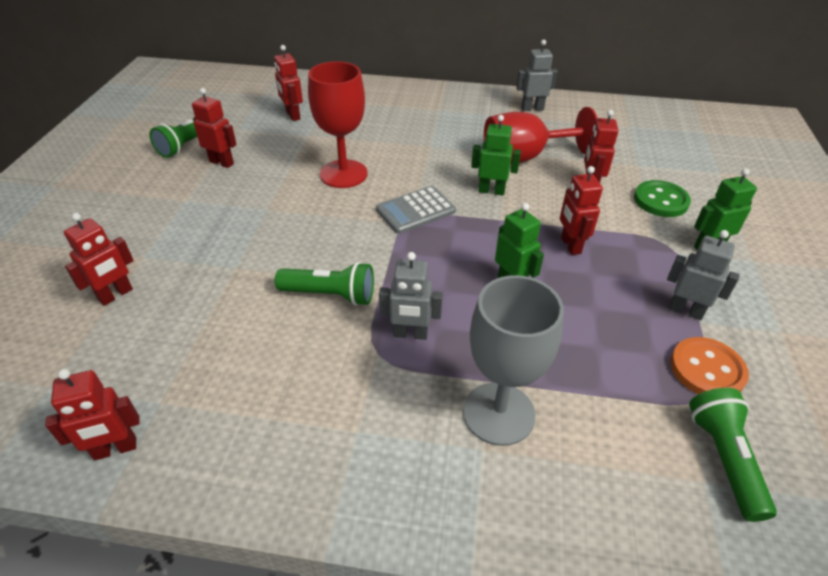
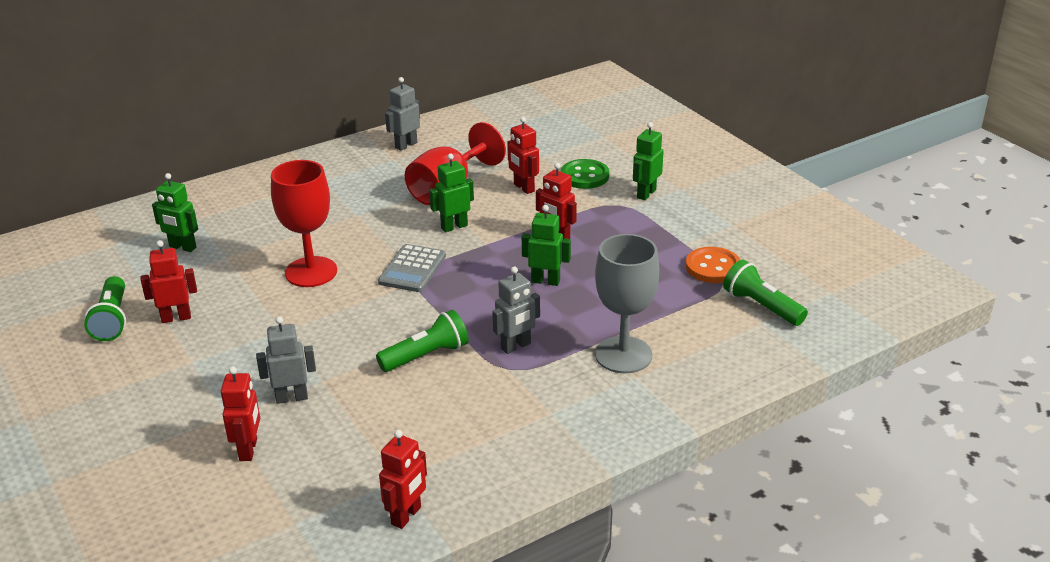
camera: 40 degrees left, 10 degrees down
red robot [274,45,303,121] -> green robot [152,173,198,252]
grey robot [667,230,740,320] -> grey robot moved to [256,316,316,404]

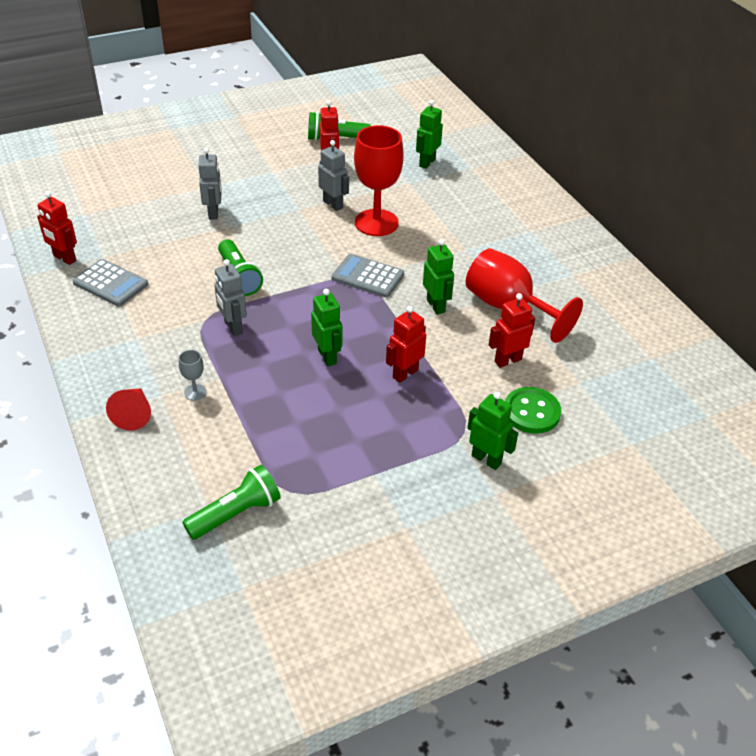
camera: 95 degrees right, 10 degrees up
red robot [221,366,260,461] -> none
grey robot [385,77,420,151] -> grey robot moved to [318,140,349,211]
green robot [522,205,571,286] -> green robot turned 45 degrees counterclockwise [311,289,342,366]
grey goblet [595,234,659,373] -> grey goblet [179,350,207,401], size x0.41
orange button [686,247,740,283] -> none
none -> grey calculator [72,259,148,306]
none -> red cone [106,389,151,430]

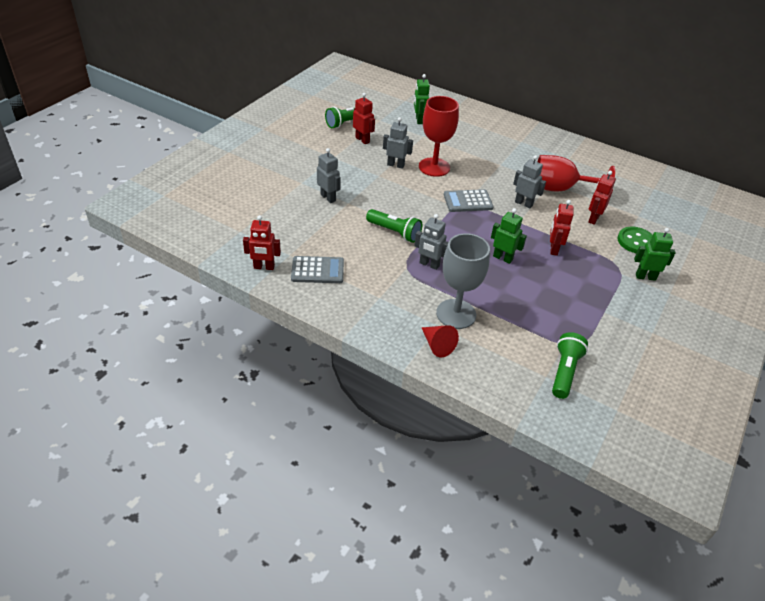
camera: 35 degrees left, 0 degrees up
grey goblet [179,350,207,401] -> grey goblet [436,233,490,329], size x2.43
green robot [423,239,454,314] -> grey robot [513,155,546,208]

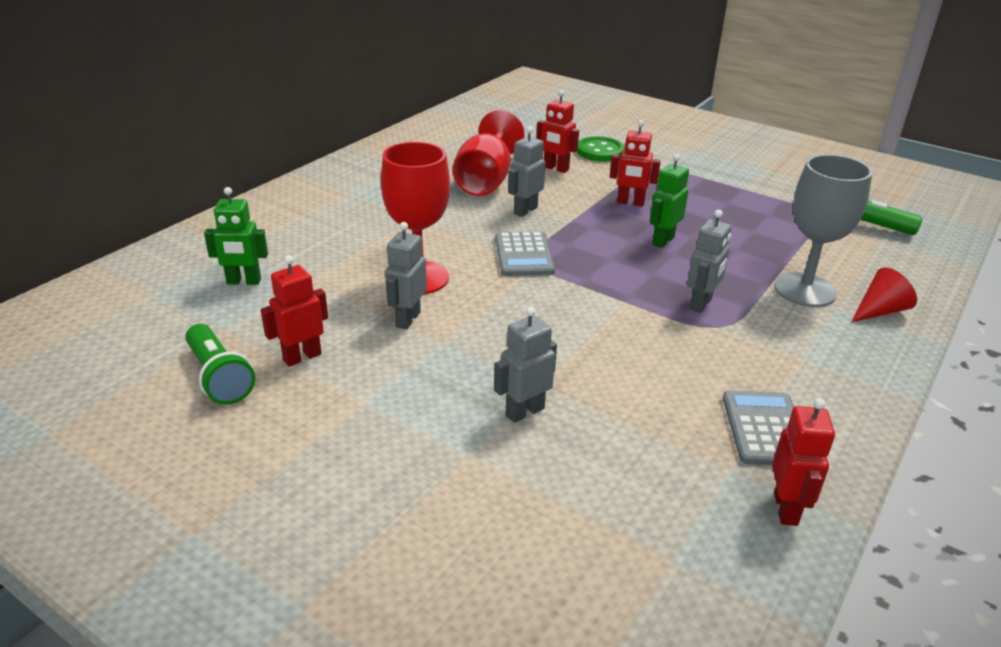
camera: 85 degrees left, 10 degrees down
green flashlight [366,209,422,243] -> none
green robot [634,228,676,281] -> none

